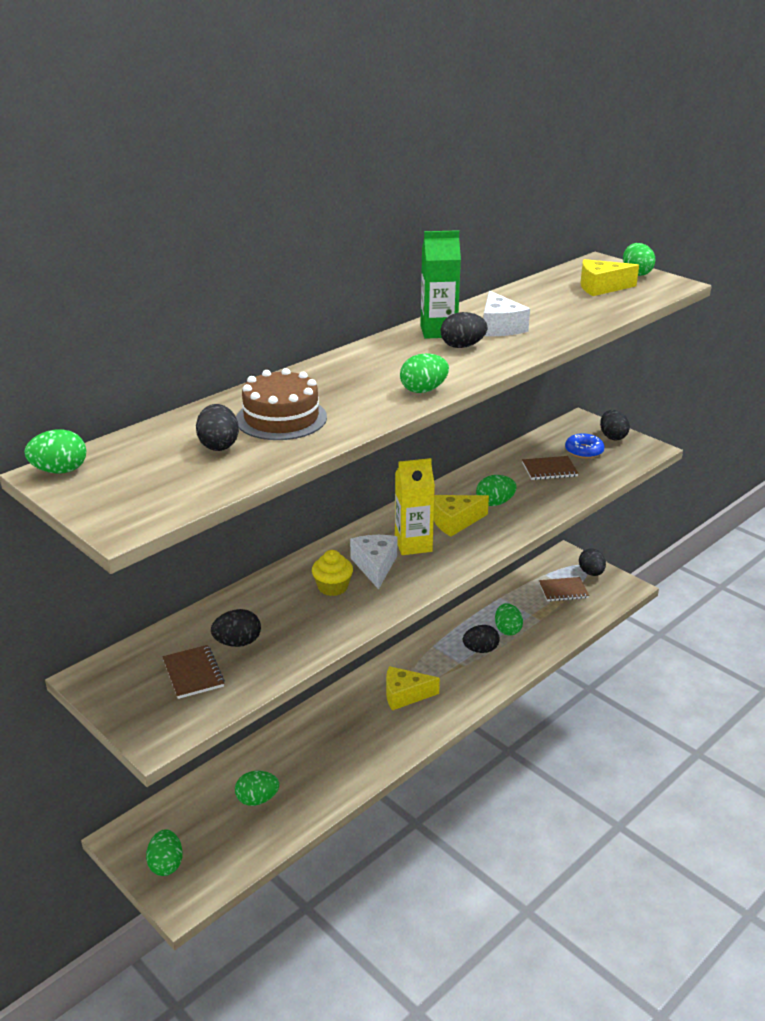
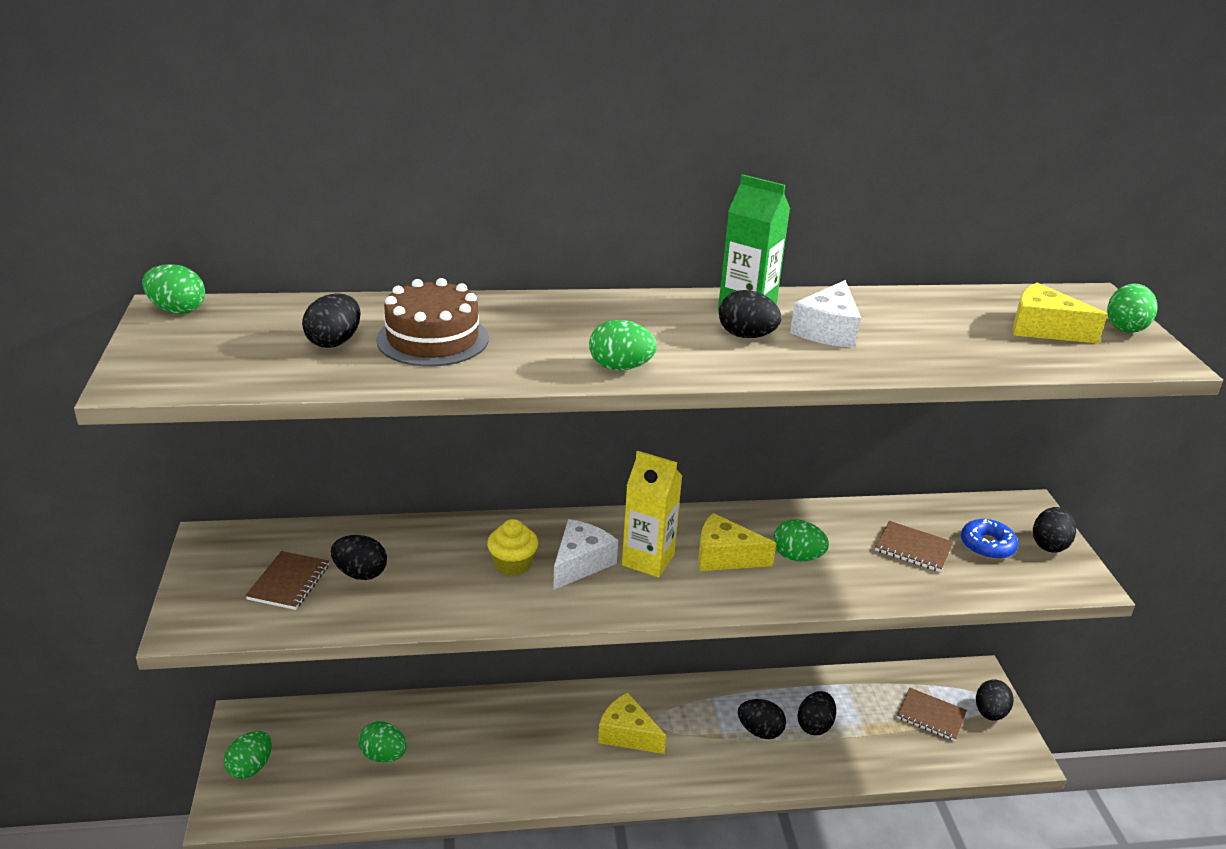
camera: 35 degrees right, 0 degrees up
green egg [495,603,523,635] -> black egg [797,691,836,735]

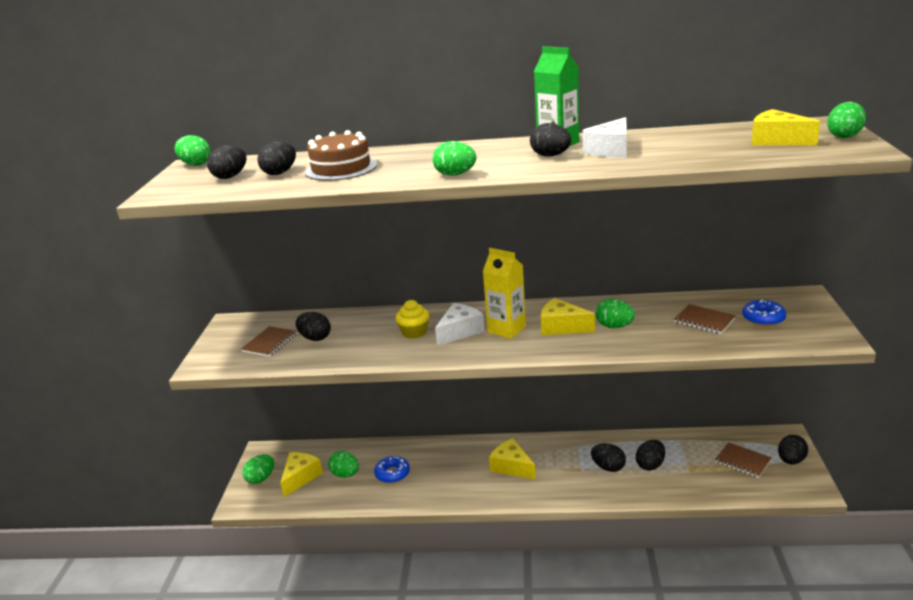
camera: 15 degrees right, 5 degrees down
black egg [1033,507,1076,553] -> black egg moved to [207,145,247,179]
none -> yellow cheese [280,452,323,497]
none -> blue donut [374,456,410,483]

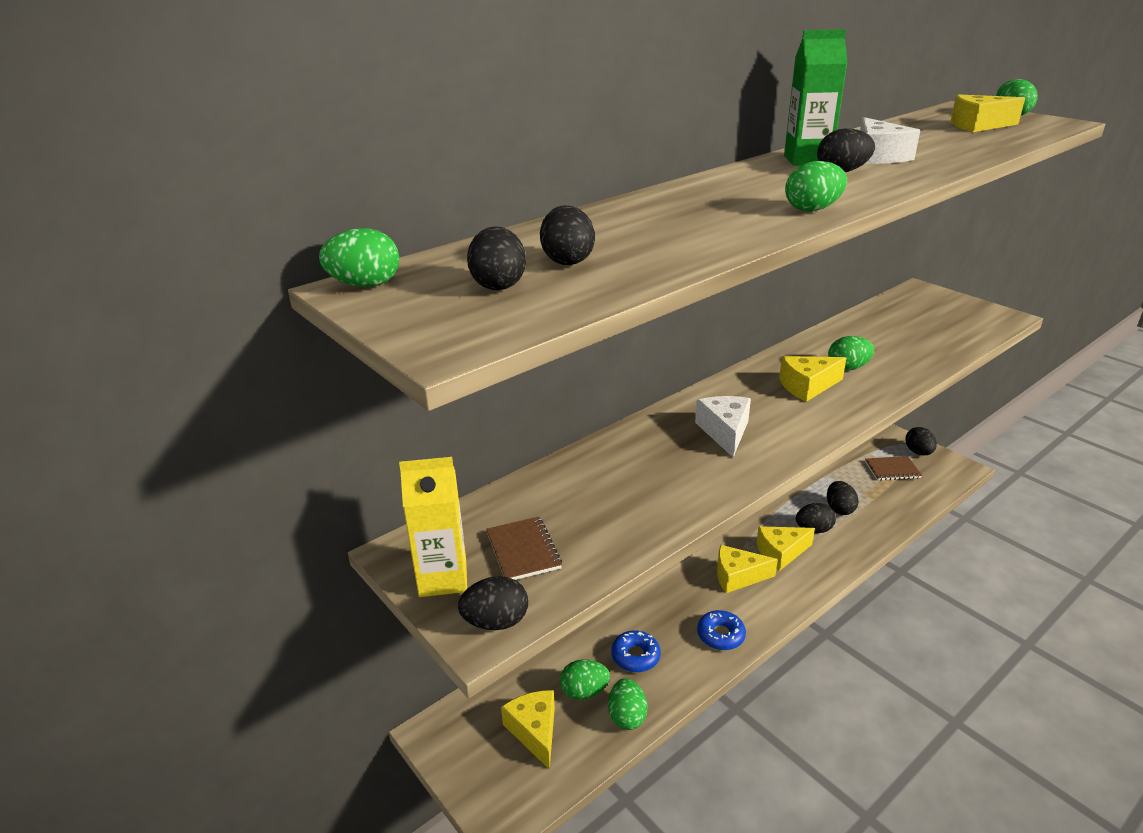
camera: 45 degrees left, 5 degrees up
green egg [242,454,274,484] -> green egg moved to [608,678,648,730]
black egg [295,312,331,341] -> black egg moved to [458,576,528,630]
brown cake [305,130,377,181] -> none
yellow cupcake [395,300,429,339] -> none
yellow carton [483,248,526,339] -> yellow carton moved to [399,457,467,597]
brown notebook [674,304,736,334] -> none
blue donut [742,300,786,326] -> blue donut moved to [697,610,746,650]
none -> yellow cheese [756,526,815,571]

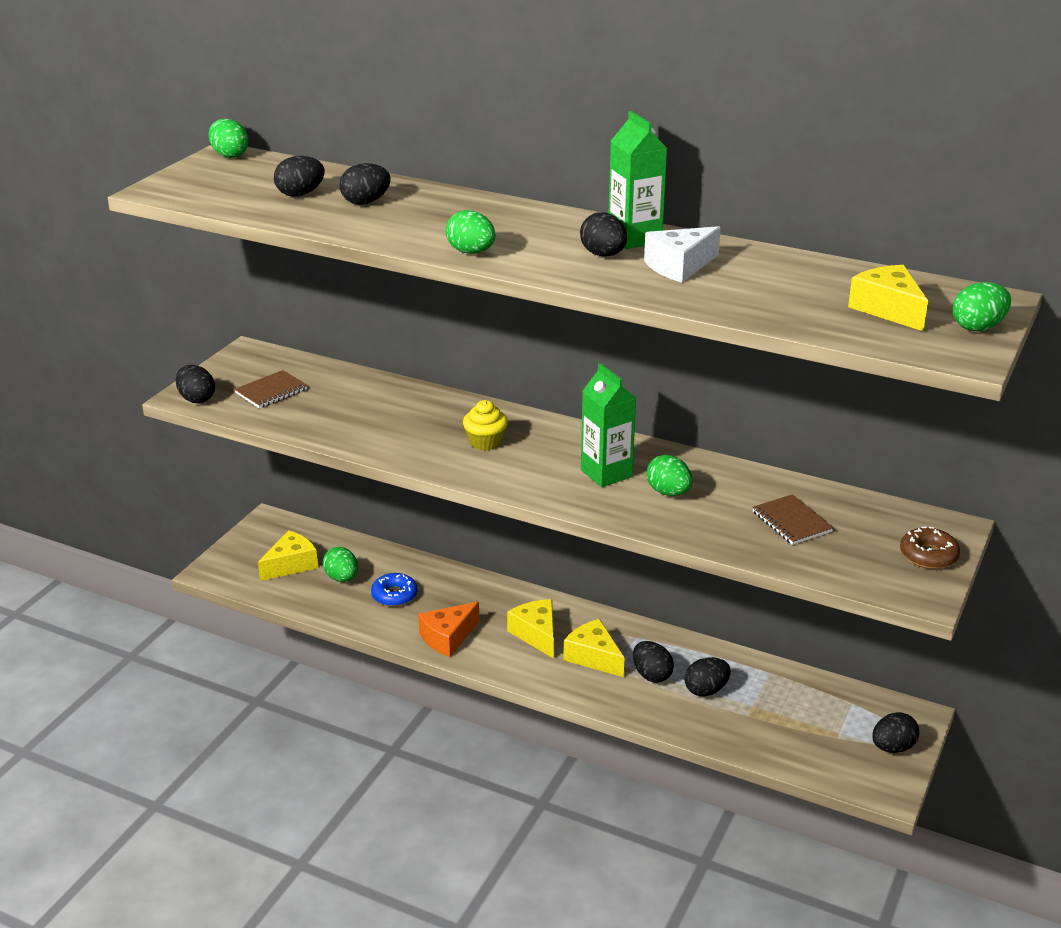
camera: 65 degrees right, 0 degrees up
yellow carton [399,457,467,597] -> none
black egg [467,226,526,290] -> black egg moved to [340,163,391,205]
green egg [608,678,648,730] -> none
white cheese [695,396,751,457] -> yellow cupcake [463,400,508,451]
blue donut [697,610,746,650] -> orange cheese [418,602,479,657]
yellow cheese [779,356,846,402] -> green carton [581,363,636,487]
brown notebook [865,456,922,481] -> brown notebook moved to [752,494,834,545]
none -> brown donut [900,527,960,569]

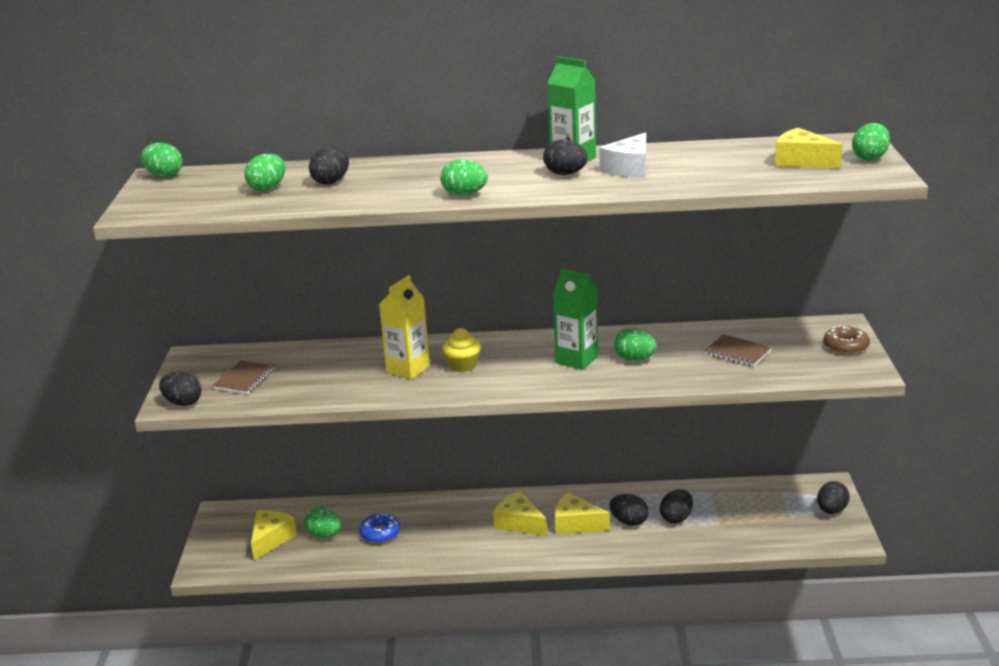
camera: 25 degrees left, 5 degrees down
black egg [274,156,325,197] -> green egg [244,154,285,191]
orange cheese [418,602,479,657] -> none
none -> yellow carton [379,275,430,380]

